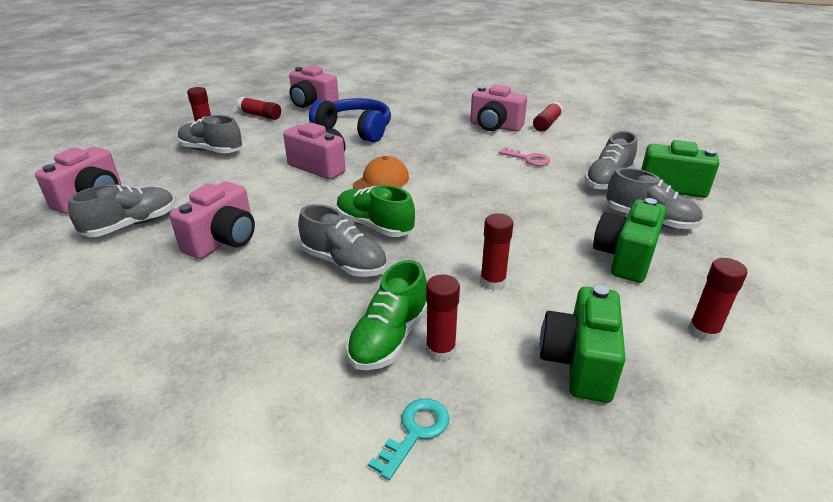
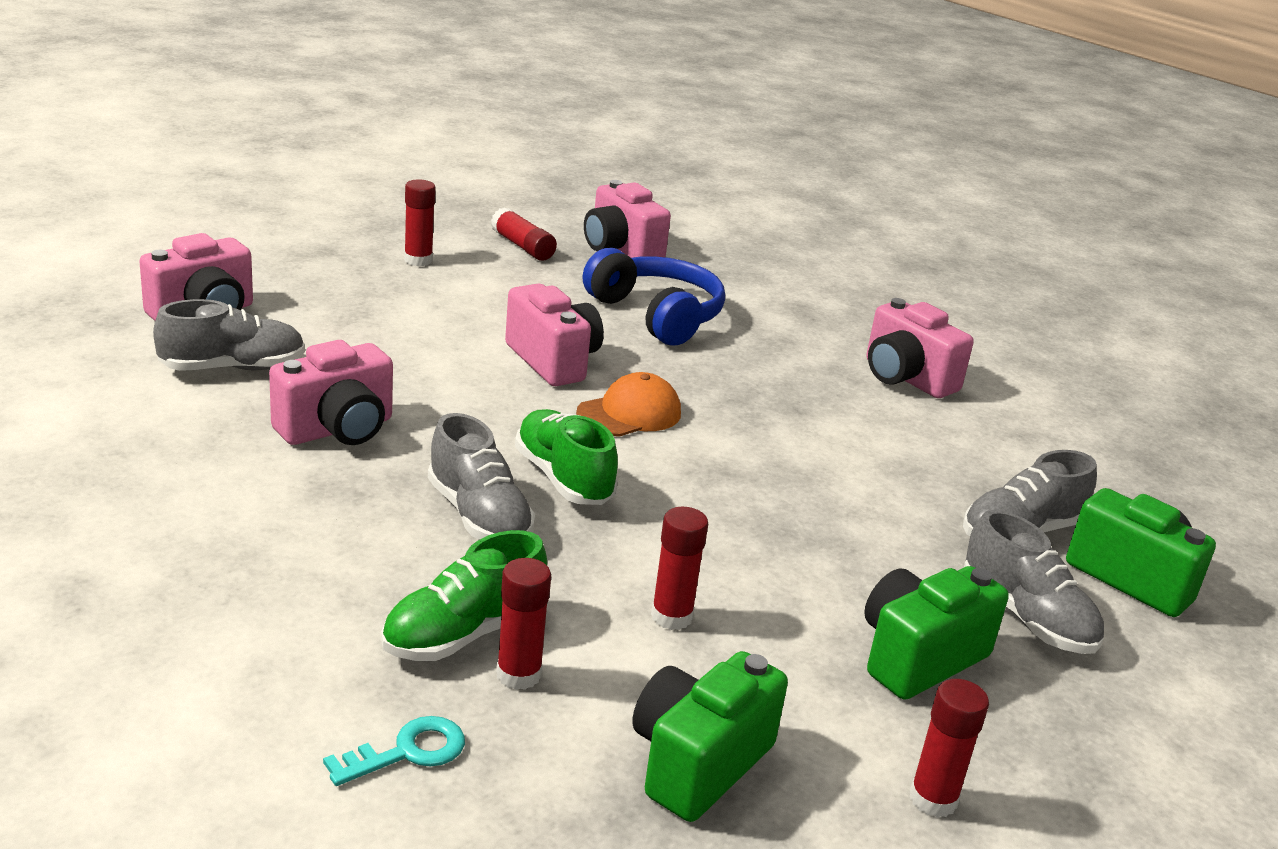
camera: 20 degrees right, 5 degrees down
grey shoe [178,115,242,153] -> none
pink key [499,147,550,166] -> none
red glue stick [533,102,563,132] -> none

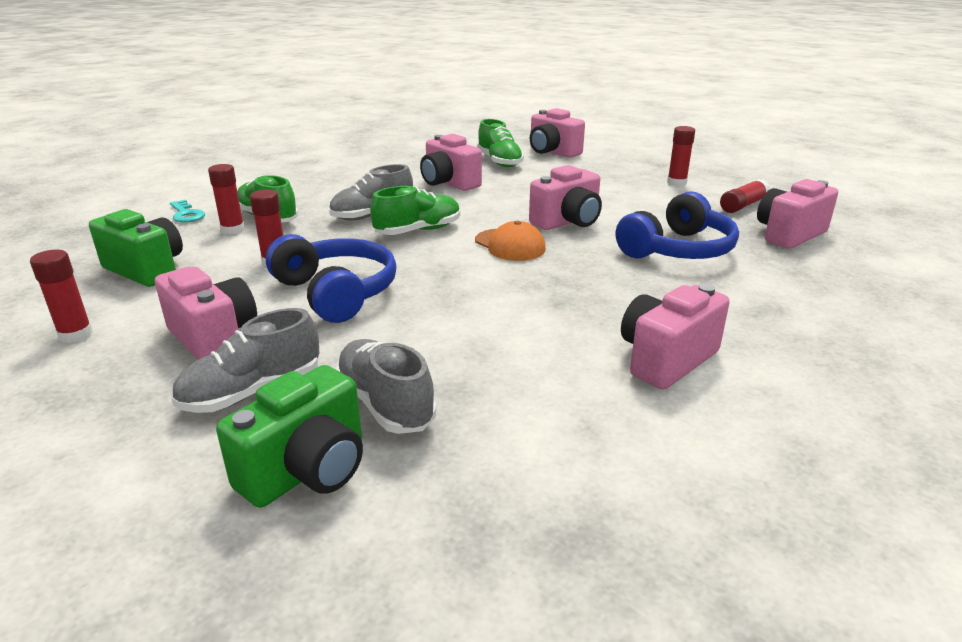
camera: 90 degrees right, 0 degrees up
grey shoe [153,299,305,371] -> green shoe [477,119,524,167]
green camera [864,566,1009,700] -> pink camera [155,267,257,360]
none -> blue headphones [266,234,397,323]

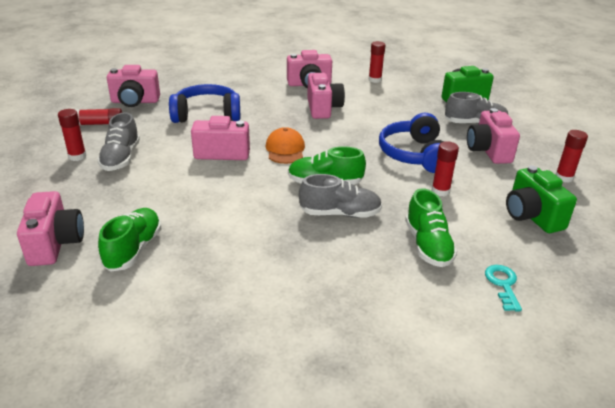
camera: 145 degrees left, 5 degrees up
red glue stick [208,164,245,235] -> red glue stick moved to [369,41,385,83]
grey shoe [335,339,437,434] -> grey shoe moved to [97,112,140,171]
pink camera [420,134,482,191] -> pink camera moved to [307,73,345,119]

